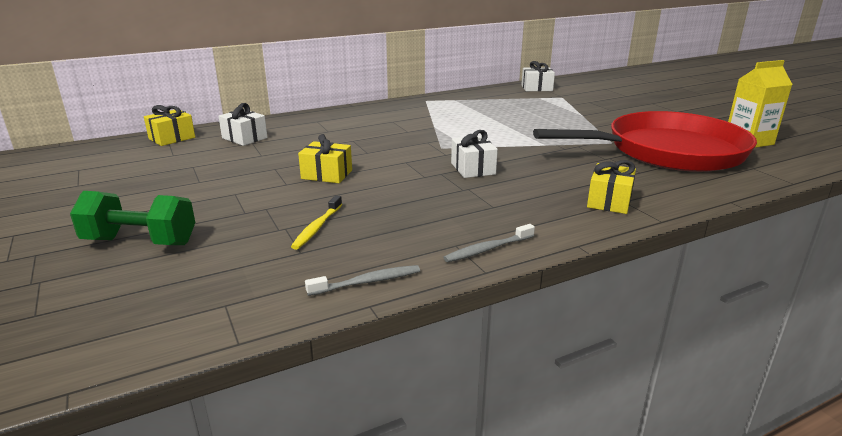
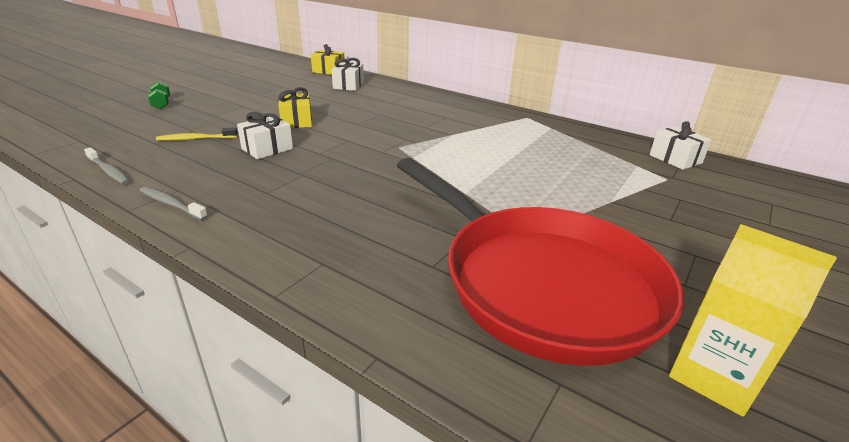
camera: 60 degrees right, 5 degrees up
green dumbbell [70,191,195,245] -> green dumbbell [148,81,170,109], size x0.54
white gift [451,130,498,178] -> white gift moved to [237,112,293,159]
yellow gift [587,160,636,214] -> none

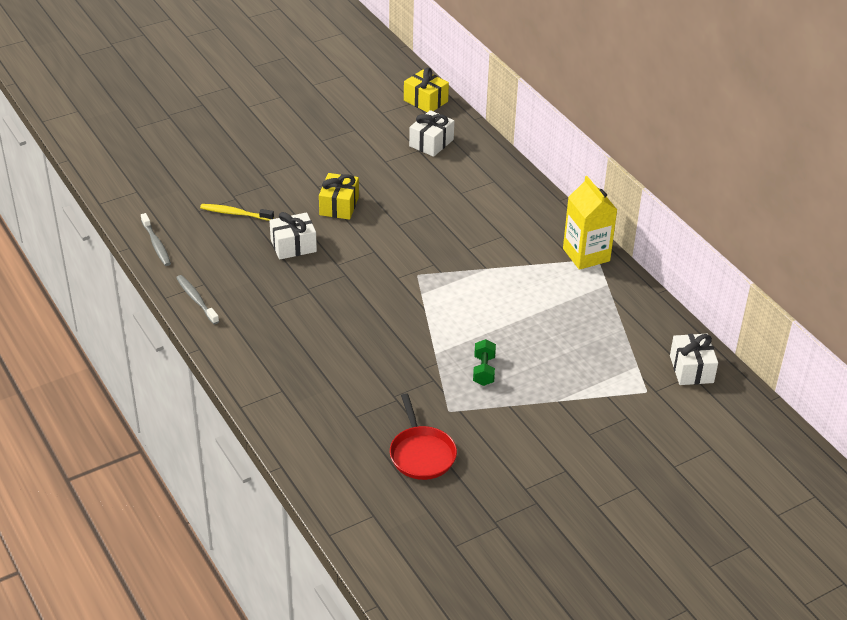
camera: 25 degrees right, 10 degrees up
green dumbbell [148,81,170,109] -> green dumbbell moved to [473,339,496,386]
red pan [397,158,684,366] -> red pan [390,393,457,480], size x0.42
yellow carton [669,224,837,417] -> yellow carton moved to [563,176,617,270]

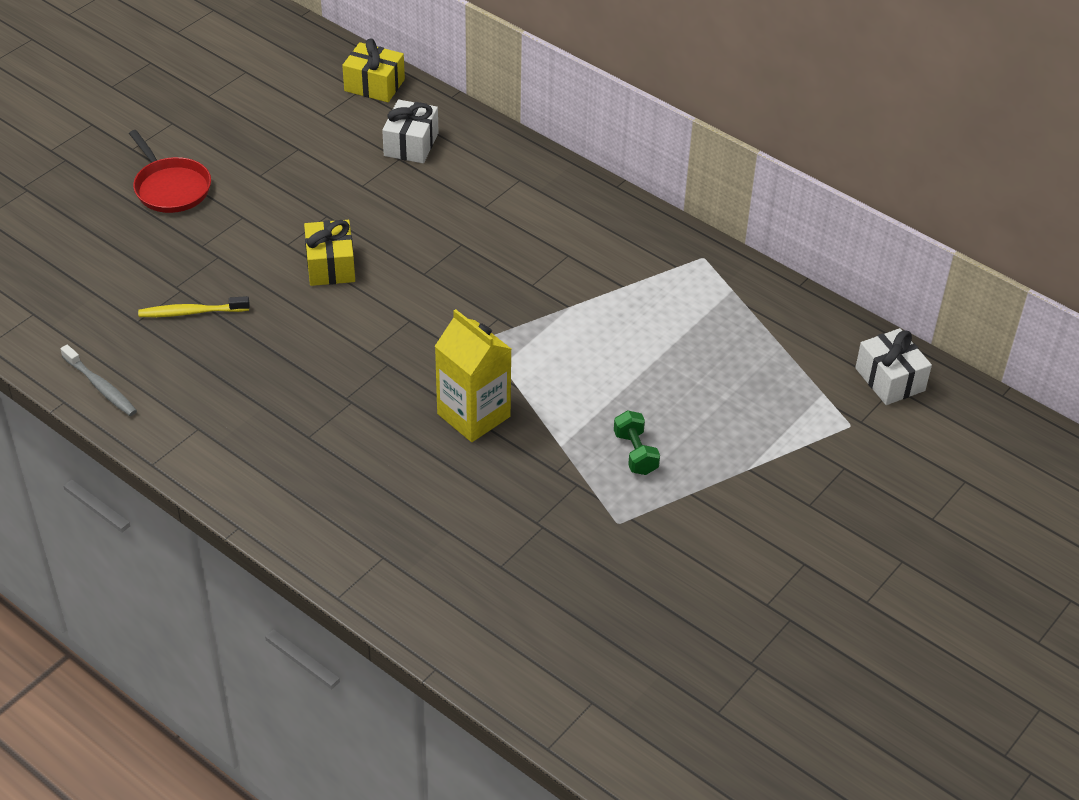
camera: 20 degrees left, 5 degrees up
grey toothbrush [176,275,219,324] -> none
white gift [269,212,317,260] -> none
red pan [390,393,457,480] -> red pan moved to [129,130,211,213]
yellow carton [563,176,617,270] -> yellow carton moved to [435,309,511,442]

